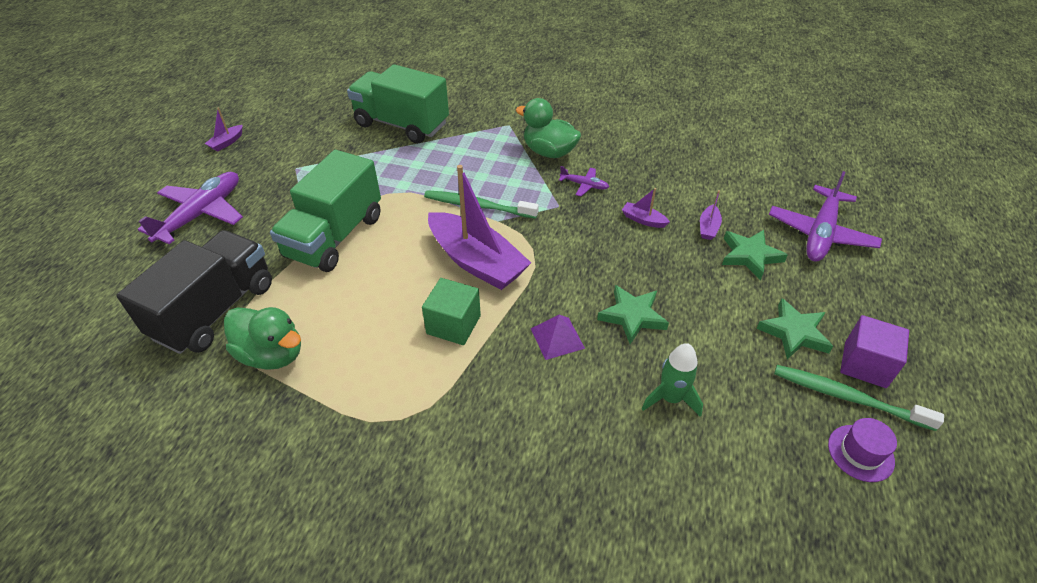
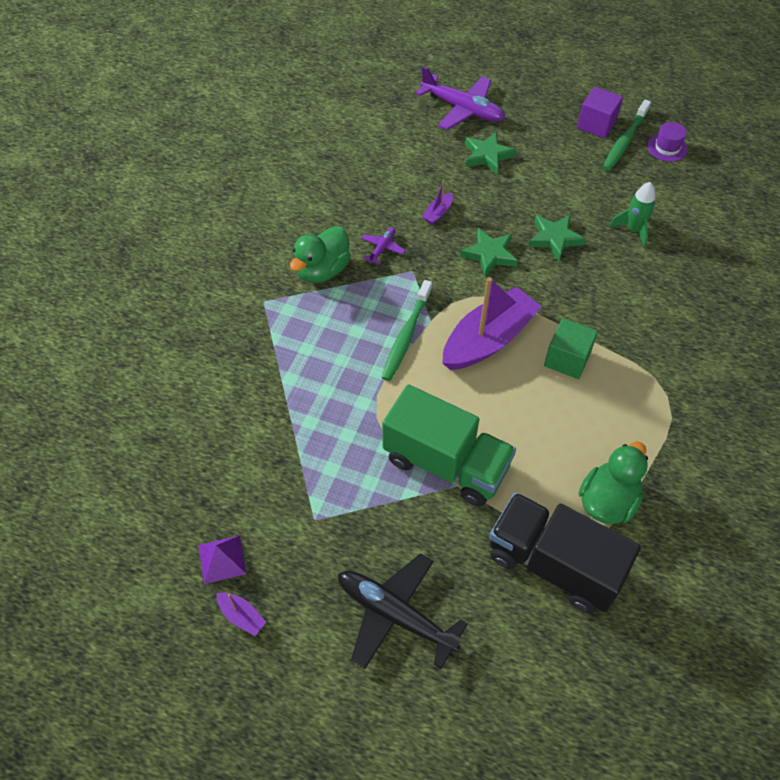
camera: 85 degrees left, 10 degrees up
purple plane [138,172,243,244] -> black plane [338,553,468,669]
green truck [347,64,449,143] -> none
purple pyramid [531,315,585,360] -> purple pyramid moved to [198,535,247,584]
purple boat [700,190,722,240] -> none
green star [756,298,833,359] -> green star moved to [460,228,518,277]

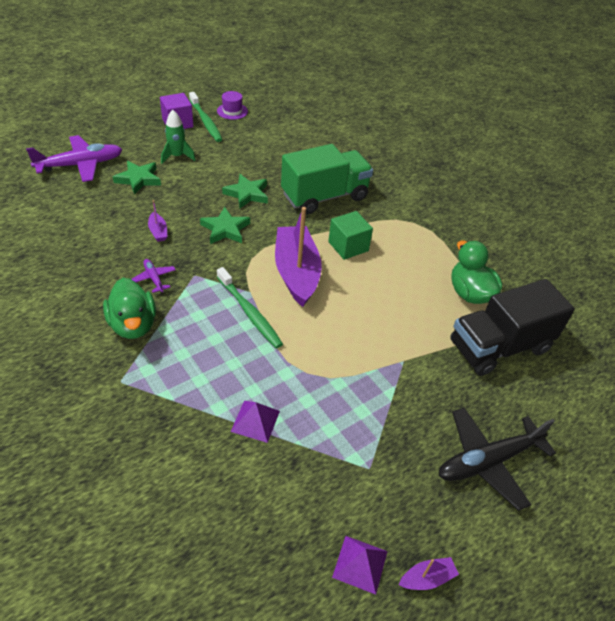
camera: 60 degrees left, 10 degrees down
green truck [382,384,516,507] -> green truck moved to [281,144,373,214]
green rocket [609,182,656,248] -> green rocket moved to [161,110,196,164]
none -> purple pyramid [231,401,280,443]

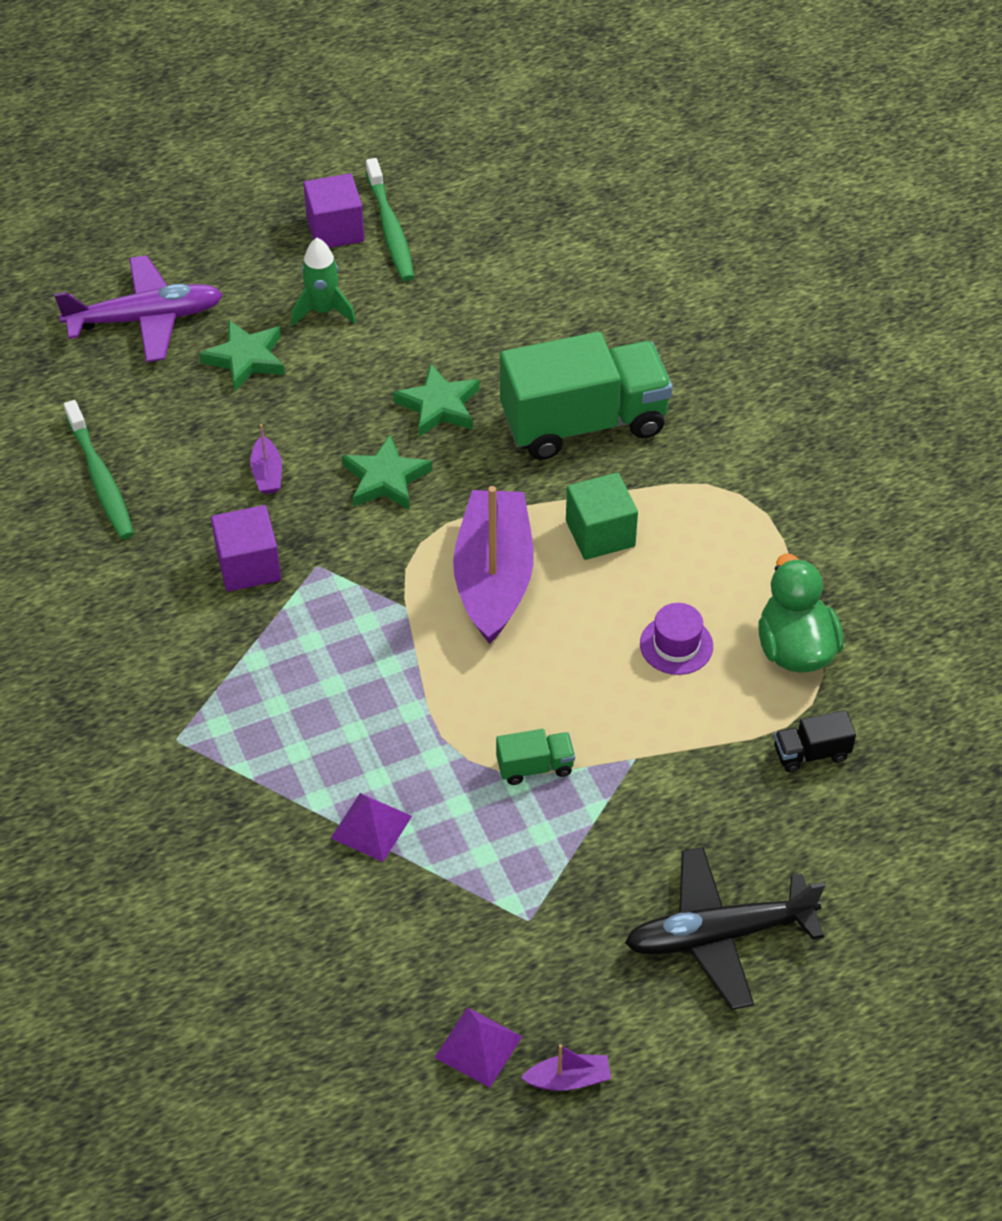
camera: 15 degrees right, 5 degrees up
green duck [103,278,156,339] -> none
purple plane [131,259,176,293] -> purple cube [211,505,281,592]
purple hat [217,91,248,120] -> purple hat moved to [640,603,713,675]
green toothbrush [217,267,283,348] -> green toothbrush moved to [64,400,134,539]
black truck [450,279,575,376] -> black truck [774,710,856,772], size x0.41
none -> green truck [496,729,575,785]

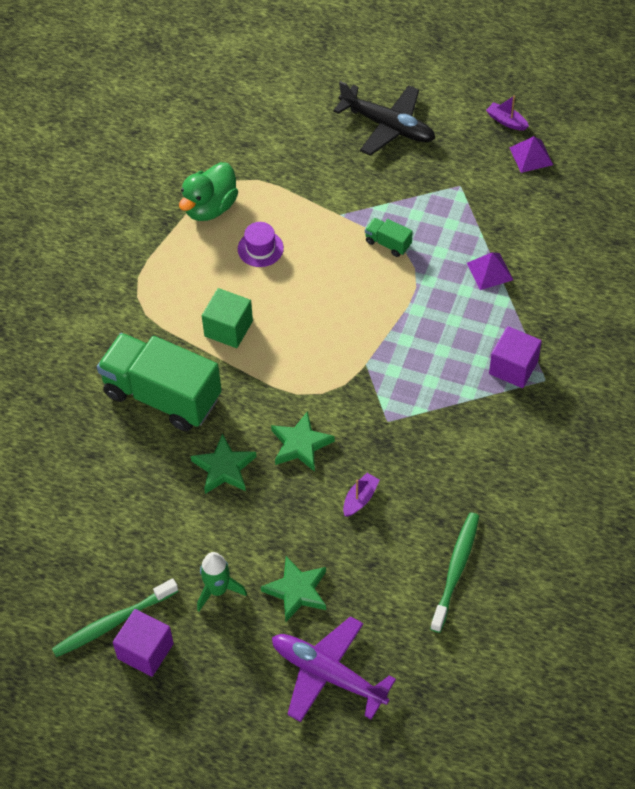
camera: 135 degrees left, 5 degrees up
purple cube [211,505,281,592] -> purple cube moved to [489,326,542,388]
green toothbrush [366,158,414,281] -> green toothbrush turned 150 degrees counterclockwise [52,578,178,657]
purple boat [453,486,534,644] -> none
black truck [774,710,856,772] -> none

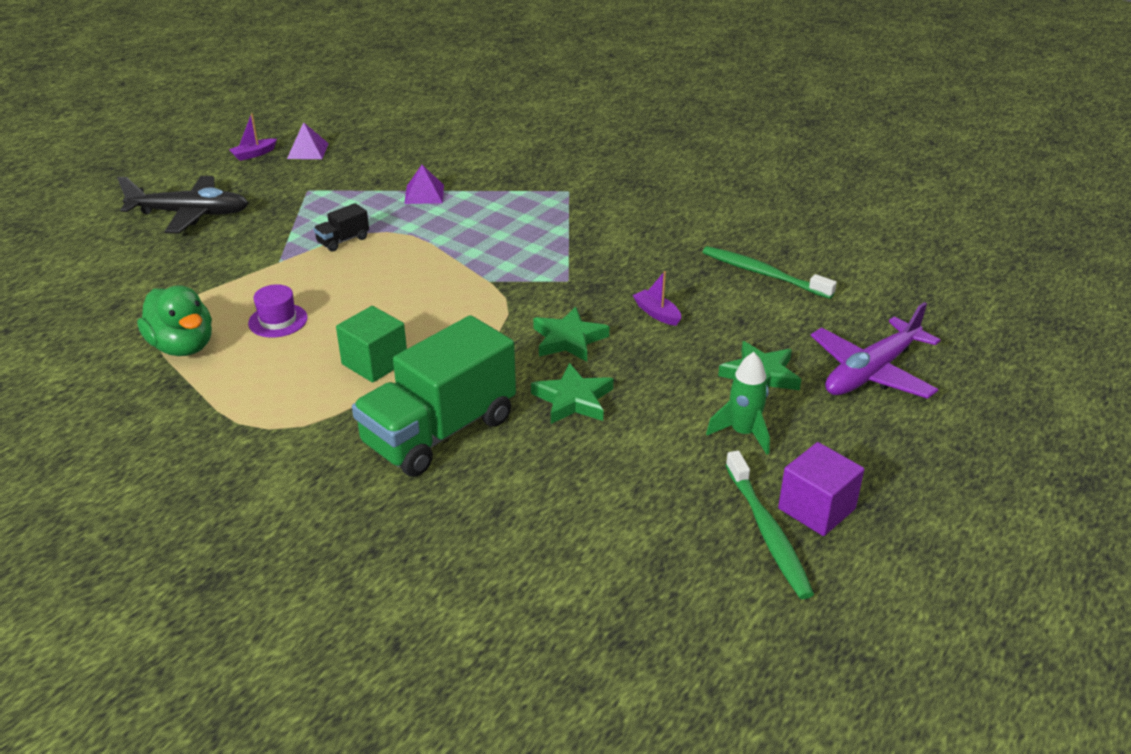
camera: 75 degrees left, 20 degrees down
black plane [333,81,435,156] -> black plane turned 45 degrees clockwise [117,176,249,233]
green truck [365,218,413,257] -> black truck [313,203,369,252]
purple cube [489,326,542,388] -> none

